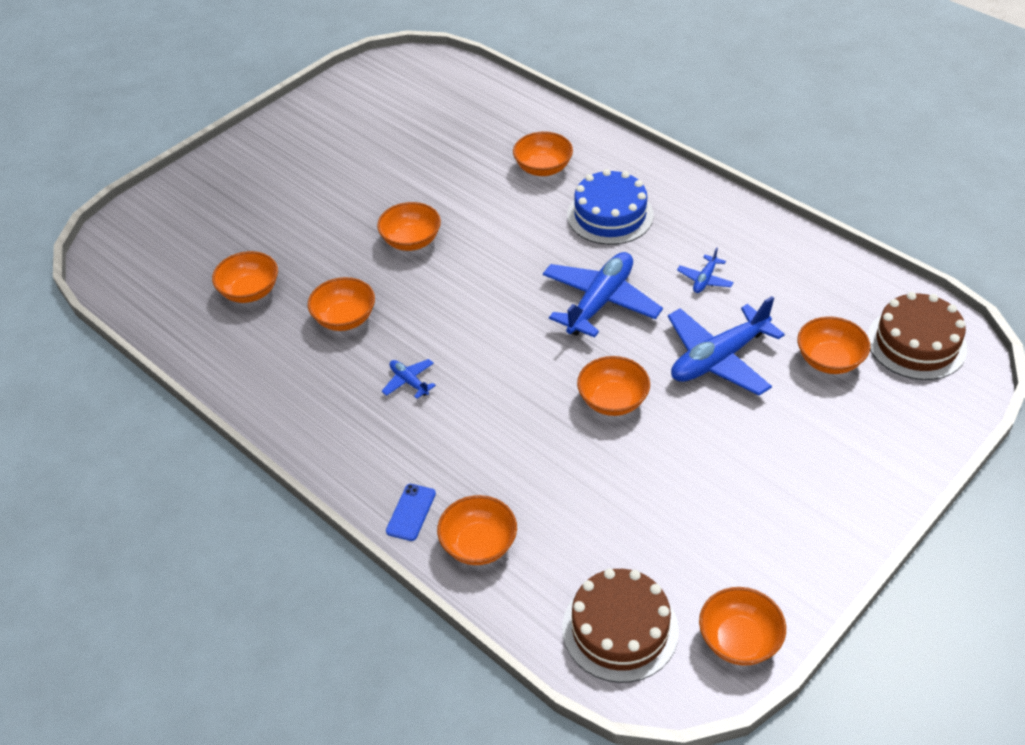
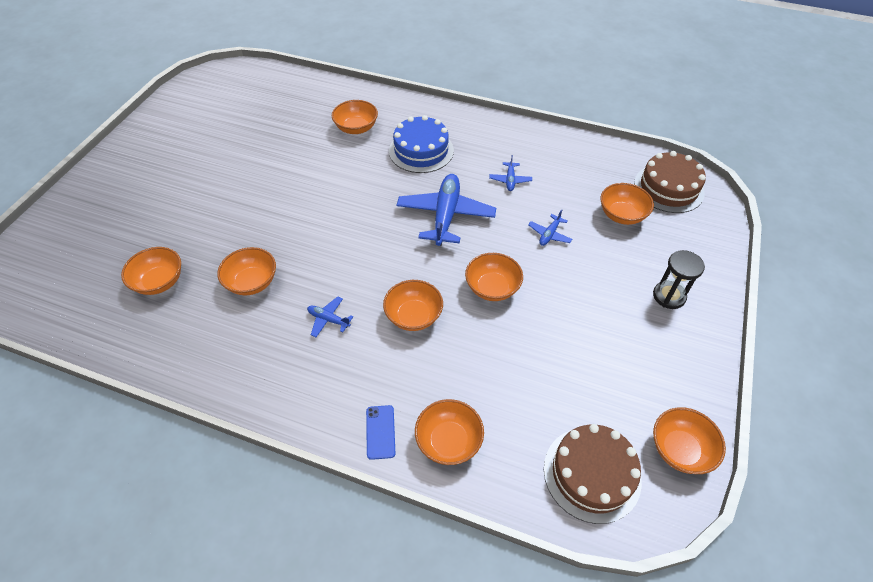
camera: 25 degrees left, 5 degrees up
orange bowl [377,202,441,251] -> orange bowl moved to [383,280,443,331]
blue plane [668,296,785,396] -> blue plane [528,209,572,246], size x0.46
none -> black hourglass [653,250,705,309]

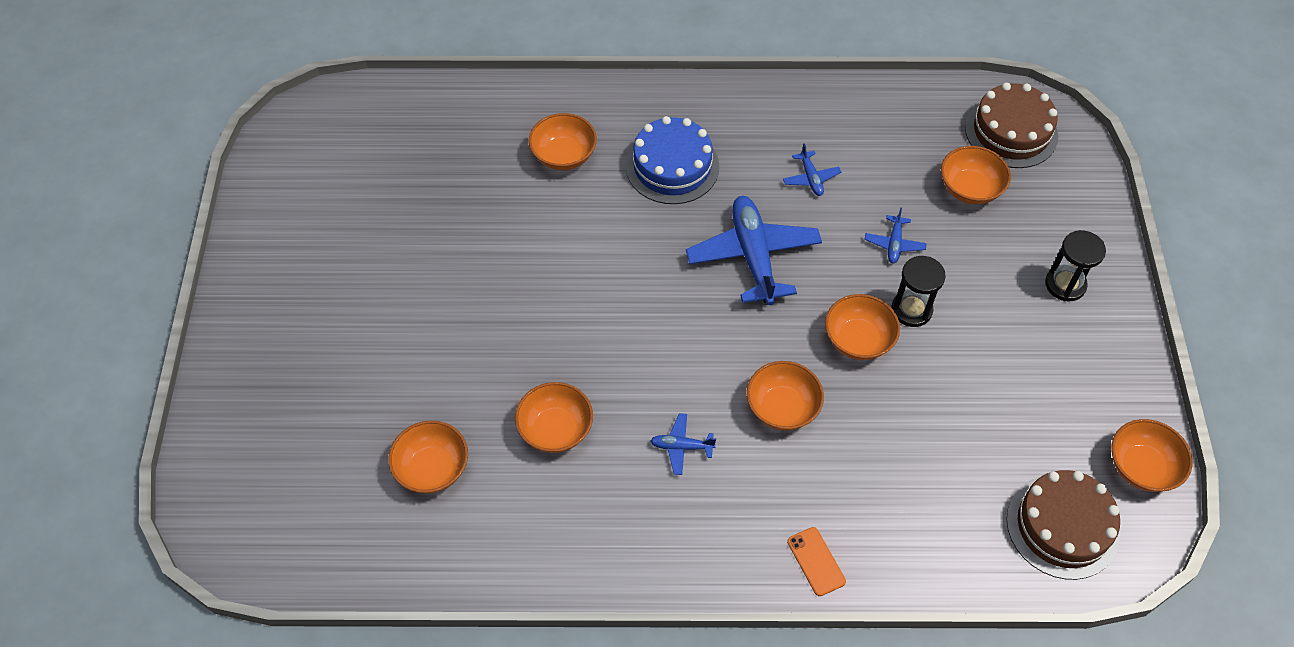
camera: 20 degrees left, 5 degrees up
blue phone [366,405,395,460] -> orange phone [787,527,846,596]
orange bowl [415,399,484,465] -> none
none -> black hourglass [891,256,946,327]

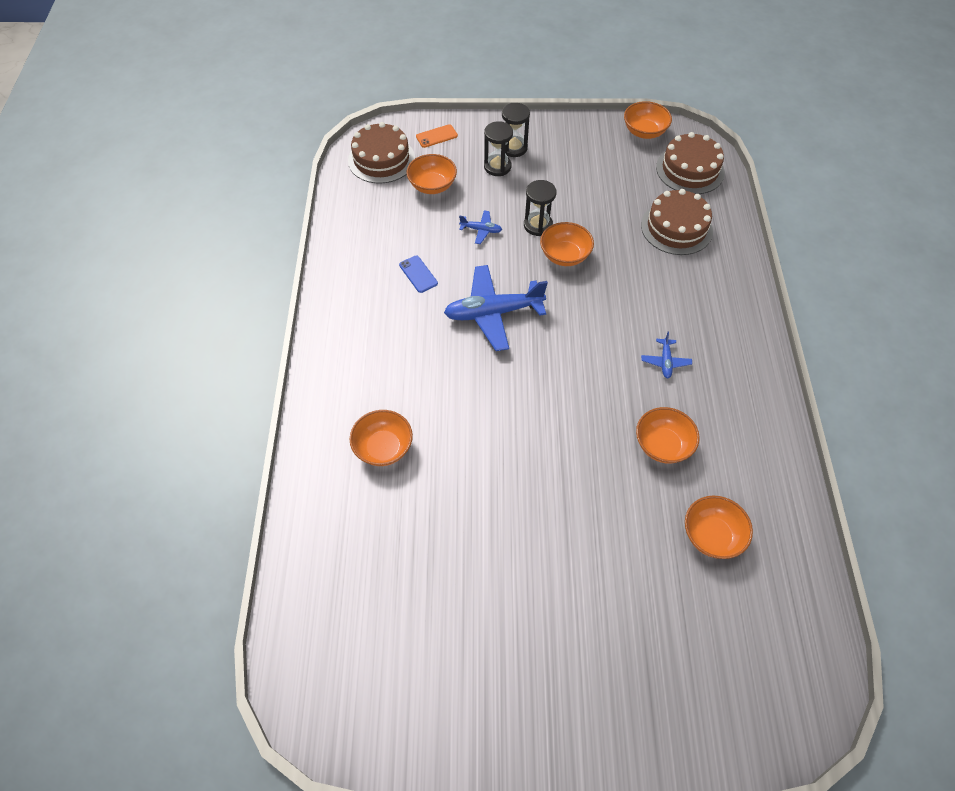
camera: 90 degrees left, 0 degrees up
blue cake [626,116,719,204] -> none
orange bowl [747,361,824,431] -> none
blue plane [783,143,841,196] -> blue phone [399,256,438,293]
orange phone [787,527,846,596] -> orange phone moved to [416,124,458,148]
none -> black hourglass [484,121,513,176]
none -> brown cake [641,189,713,255]

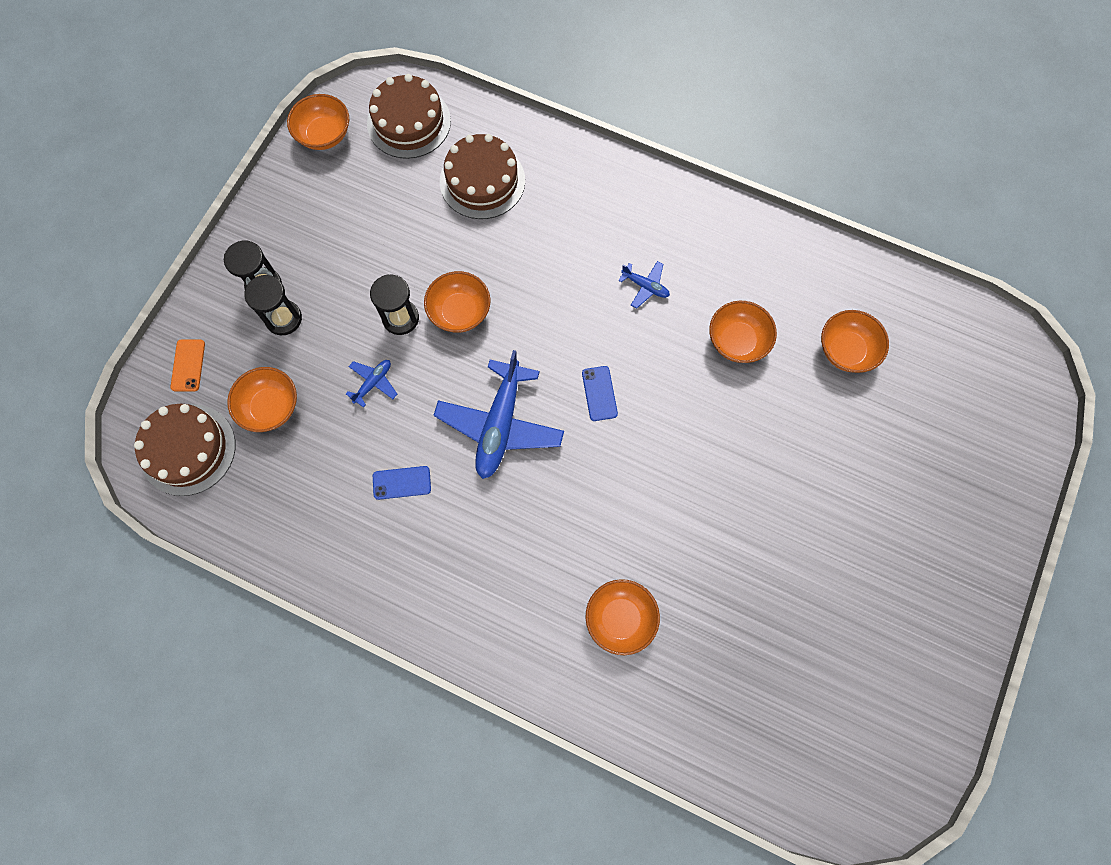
camera: 65 degrees left, 15 degrees up
none -> blue phone [582,366,618,421]

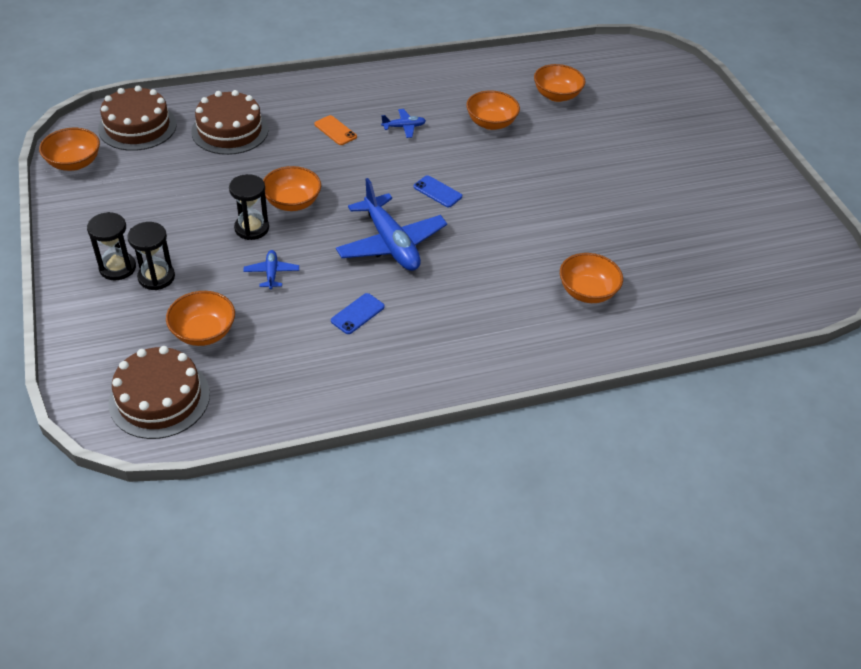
camera: 45 degrees left, 25 degrees down
orange phone [170,339,205,392] -> orange phone moved to [314,115,357,145]

